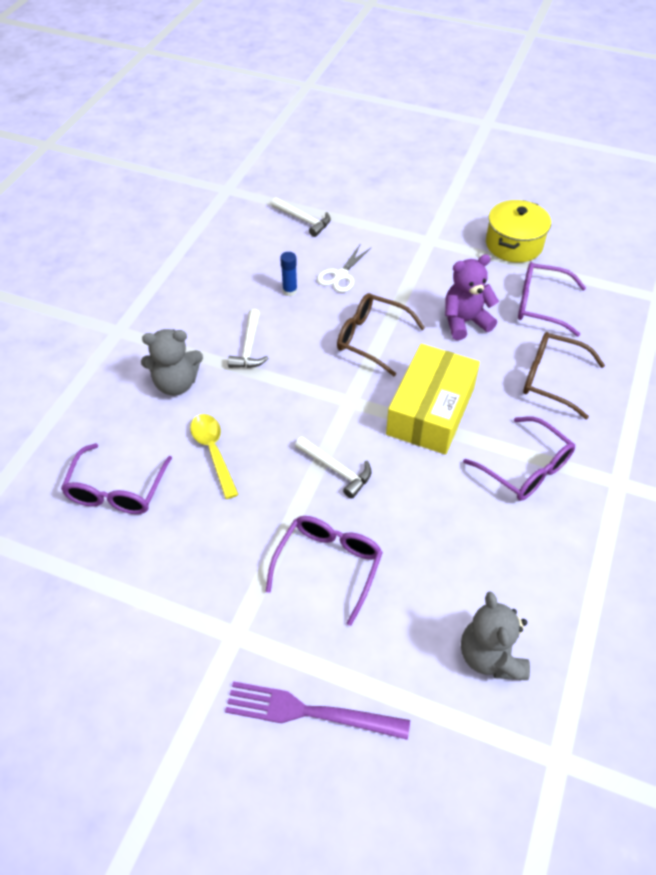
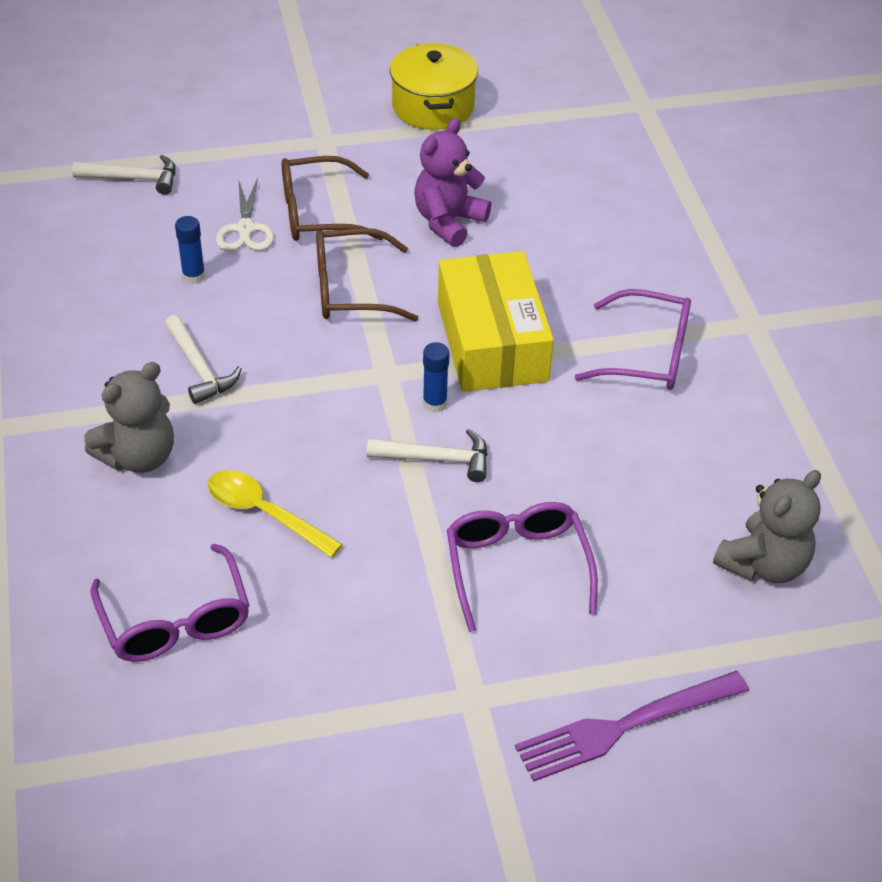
camera: 35 degrees left, 5 degrees down
grey teddy bear [461,591,530,680] -> grey teddy bear turned 90 degrees counterclockwise [713,470,821,583]
purple glasses [518,262,586,337] -> none
brown glasses [523,332,605,419] -> brown glasses moved to [282,156,383,241]
none -> blue glue stick [423,342,449,412]

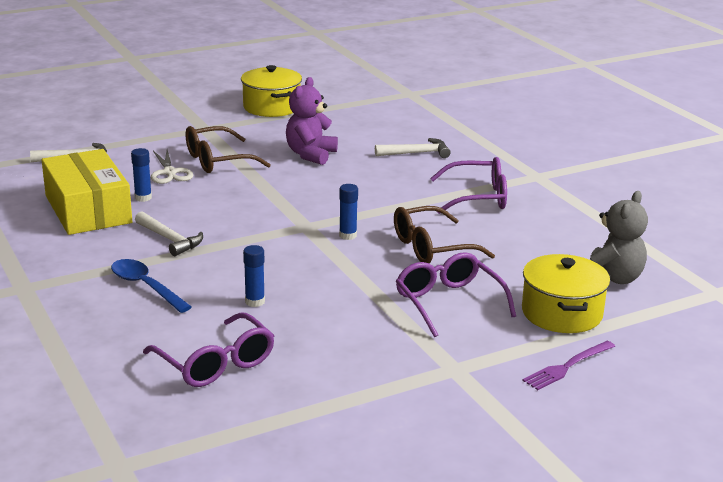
camera: 15 degrees left, 20 degrees down
grey teddy bear [84,362,174,473] -> blue spoon [111,259,192,313]
yellow spoon [207,470,343,558] -> blue glue stick [243,245,265,307]
brown glasses [316,228,418,322] -> brown glasses moved to [394,206,495,263]
white hammer [367,429,488,482] -> white hammer moved to [375,138,451,158]
yellow box [438,251,554,392] -> yellow box moved to [42,149,132,235]
purple fork [515,671,749,782] -> purple fork [523,341,615,390], size x0.66
none -> yellow pot [522,254,610,333]

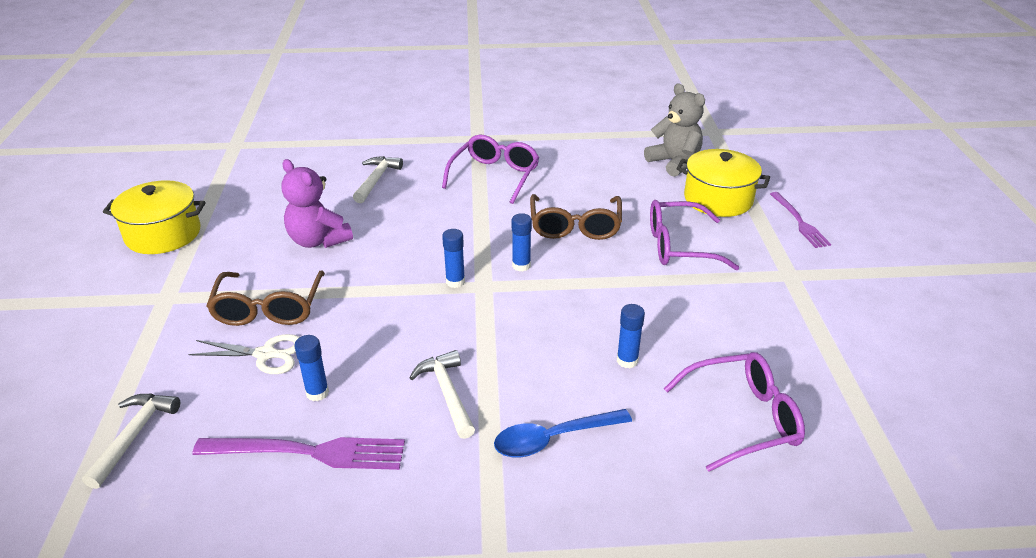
camera: 65 degrees left, 10 degrees up
yellow box [42,149,132,235] -> purple fork [192,437,405,470]
white hammer [135,211,203,256] -> white hammer turned 90 degrees counterclockwise [410,350,475,439]
none -> blue glue stick [442,229,465,288]

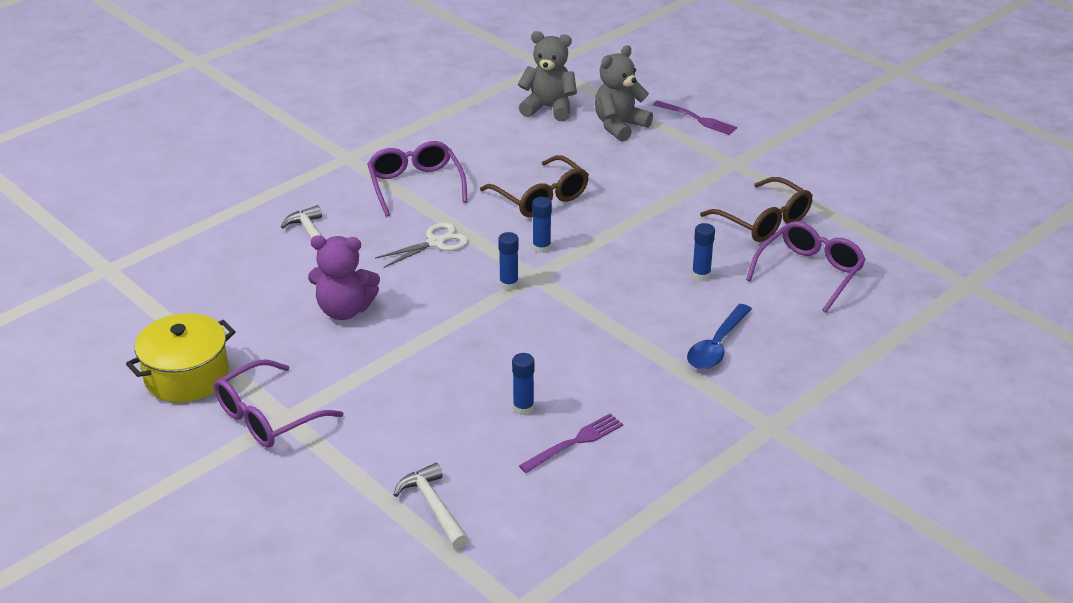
camera: 40 degrees left, 0 degrees up
white scissors [188,334,299,374] -> white scissors moved to [375,222,469,268]
purple fork [192,437,405,470] -> purple fork [519,414,623,473], size x0.66
brown glasses [206,271,325,326] -> brown glasses moved to [700,177,813,242]
white hammer [410,350,475,439] -> none
purple glasses [650,200,740,270] -> purple glasses moved to [214,359,343,448]
yellow pot [676,149,770,217] -> grey teddy bear [595,45,653,142]

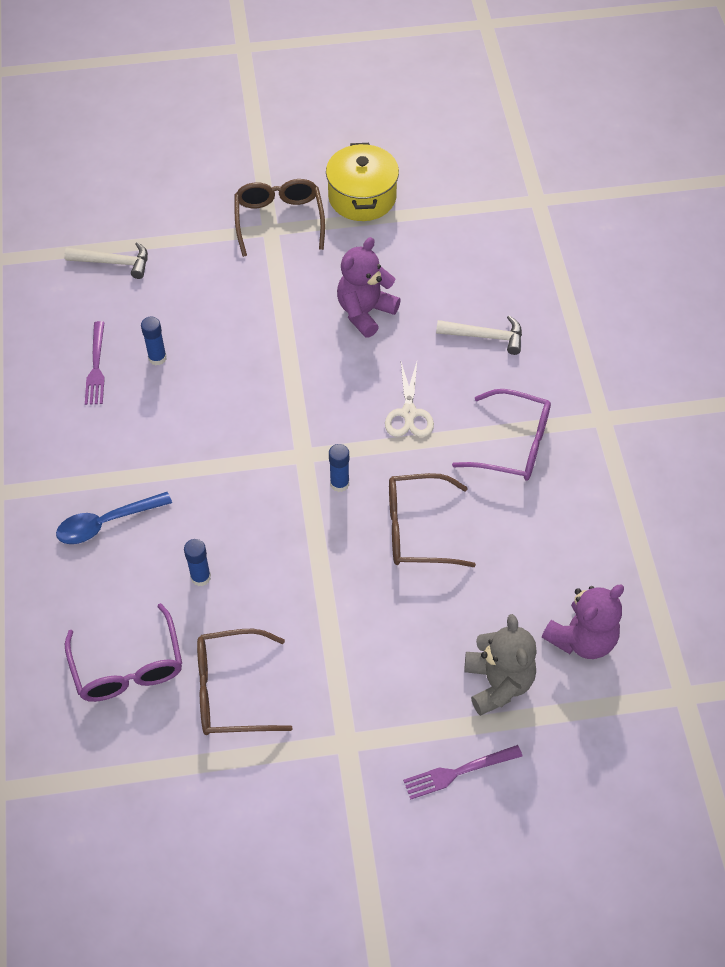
camera: 125 degrees right, 20 degrees up
purple glasses [214,359,343,448] -> brown glasses [235,179,325,257]
blue glue stick [498,232,519,290] -> none
grey teddy bear [518,31,577,121] -> purple teddy bear [542,585,624,659]
blue spoon [687,304,752,370] -> blue spoon turned 90 degrees counterclockwise [56,492,172,544]

